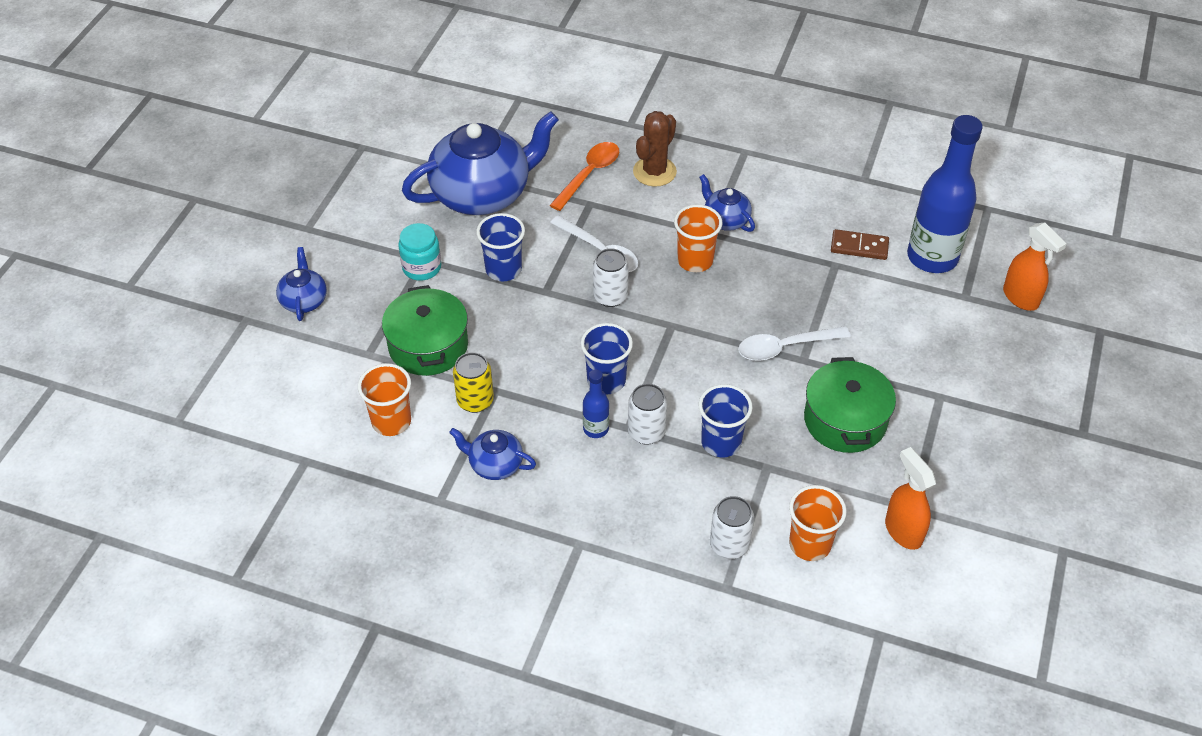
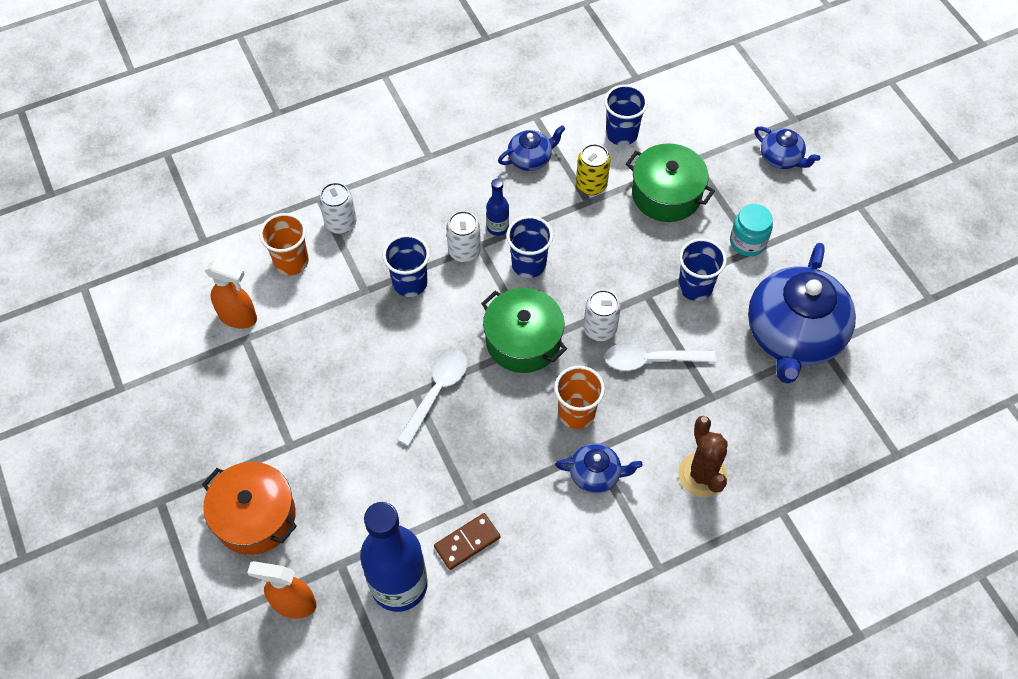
camera: 135 degrees right, 10 degrees up
orange cup [358,363,411,436] -> blue cup [604,84,648,146]
orange spoon [550,142,619,211] -> none
green pot [804,357,896,453] -> green pot moved to [481,288,567,373]
none -> orange pot [202,462,297,555]

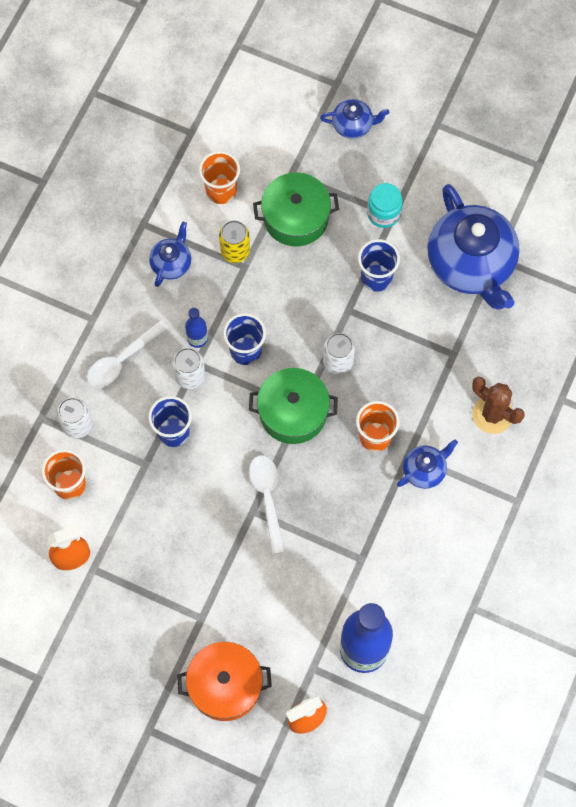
camera: 40 degrees left, 10 degrees up
brown domino [434,513,501,570] -> none
blue cup [604,84,648,146] -> orange cup [199,151,240,204]
white spoon [604,343,716,371] -> white spoon moved to [87,320,169,388]

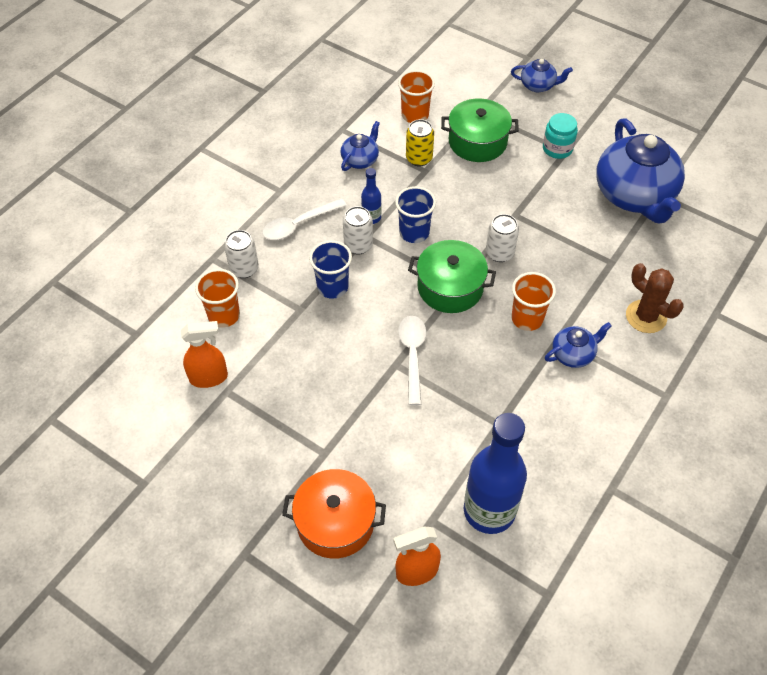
camera: 10 degrees right, 15 degrees down
blue cup [358,239,400,292] -> none

